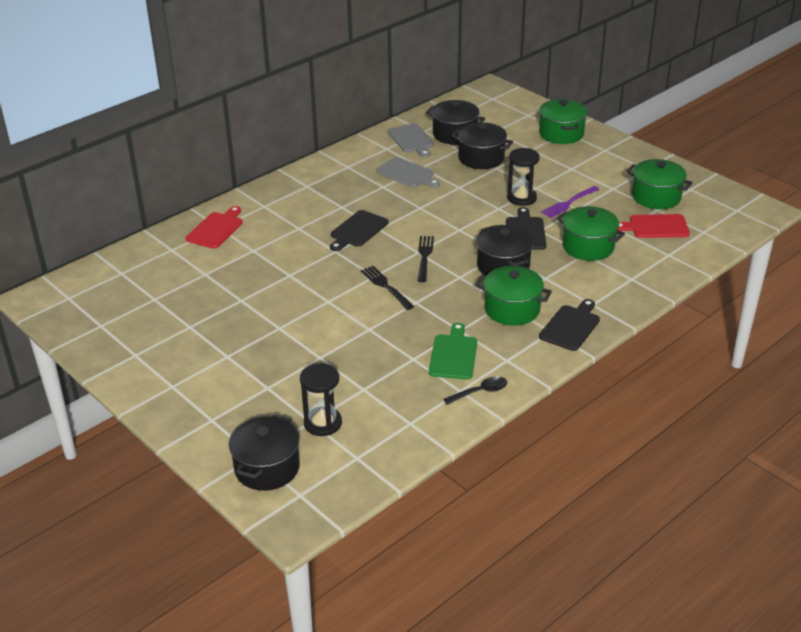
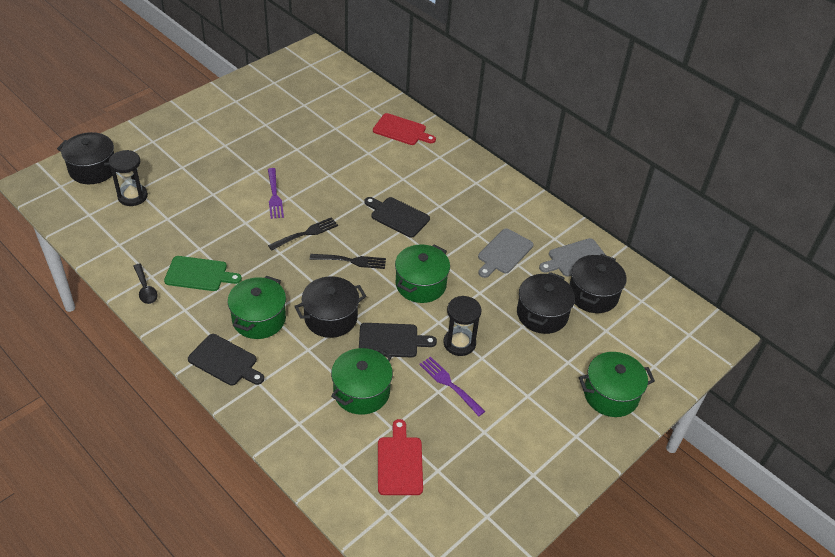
camera: 85 degrees right, 10 degrees up
green pot [626,159,693,209] -> green pot moved to [395,244,450,303]
none -> purple fork [268,168,284,219]

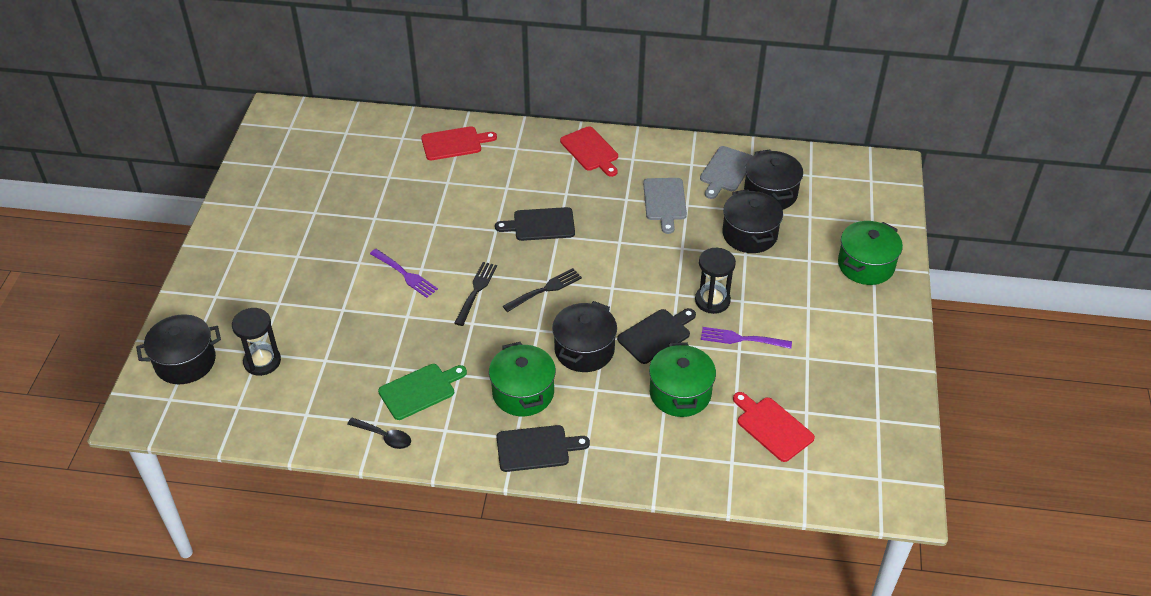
camera: 35 degrees left, 0 degrees up
green pot [395,244,450,303] -> none
none -> red cutting board [560,126,618,177]

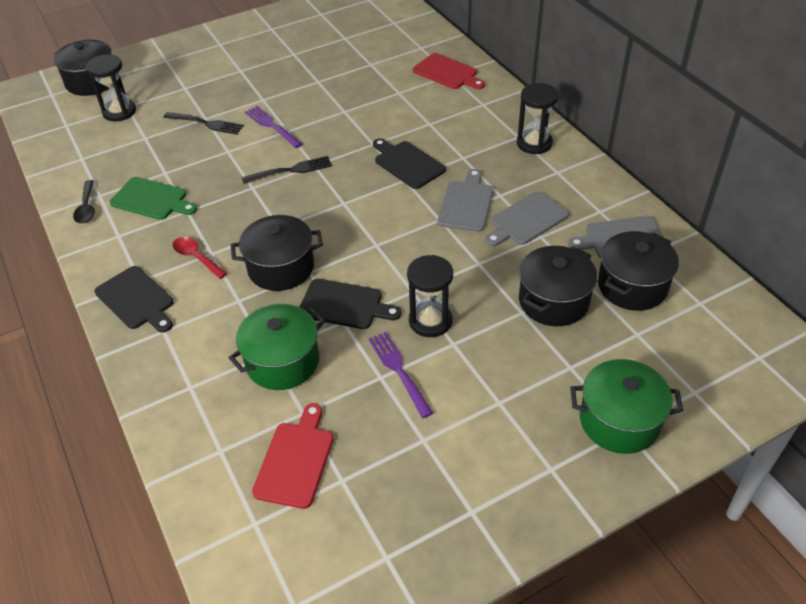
camera: 55 degrees right, 0 degrees up
purple fork [370,249,438,298] -> purple fork turned 135 degrees clockwise [245,106,303,148]
green pot [489,342,556,416] -> red spoon [173,237,227,279]
black fork [503,268,582,312] -> black fork moved to [163,112,244,135]
red cutting board [560,126,618,177] -> black hourglass [517,83,559,154]
none -> grey cutting board [438,169,493,232]

